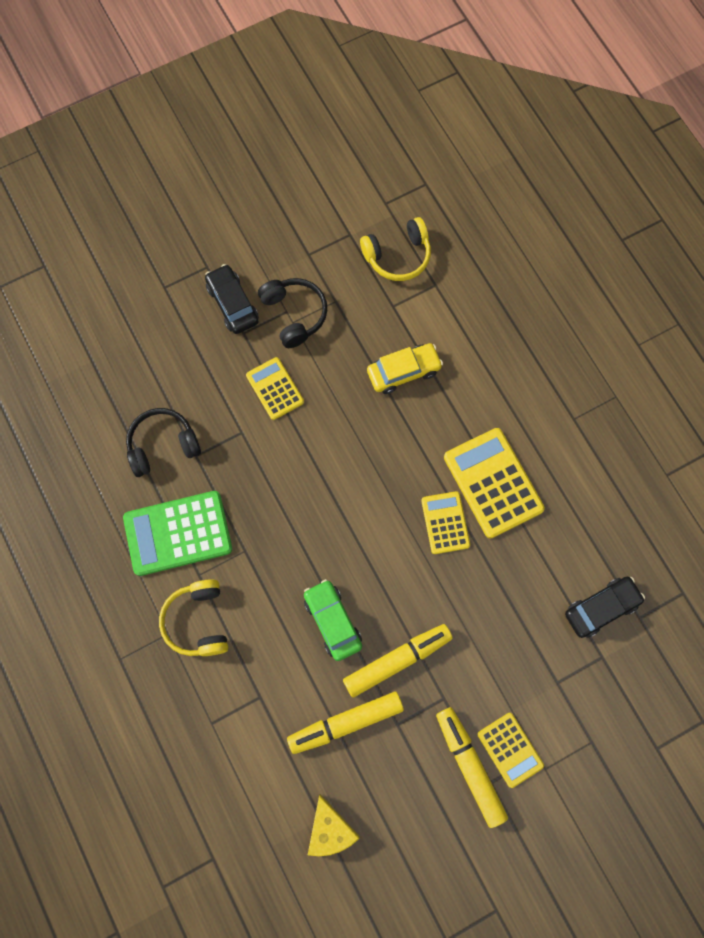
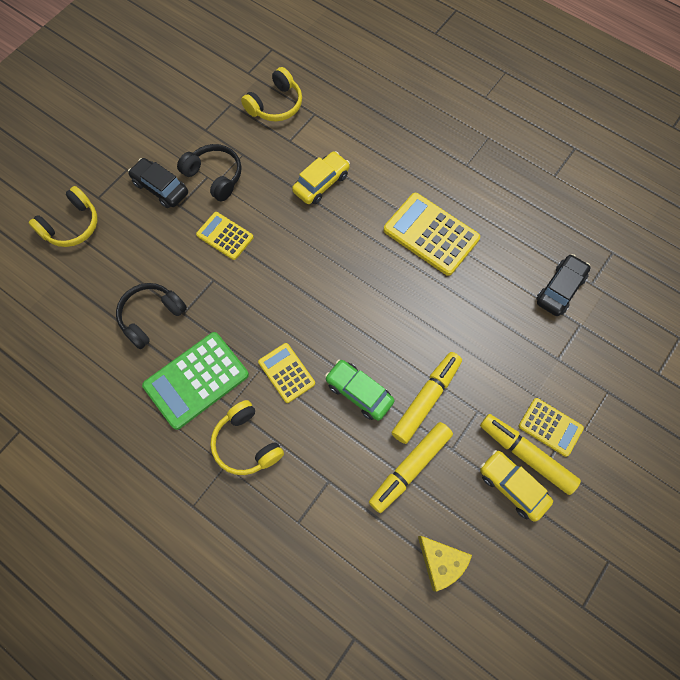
camera: 25 degrees left, 5 degrees down
yellow calculator [421,491,470,554] -> yellow calculator moved to [258,343,315,403]
none -> yellow headphones [29,186,98,247]
none -> yellow car [480,450,553,522]

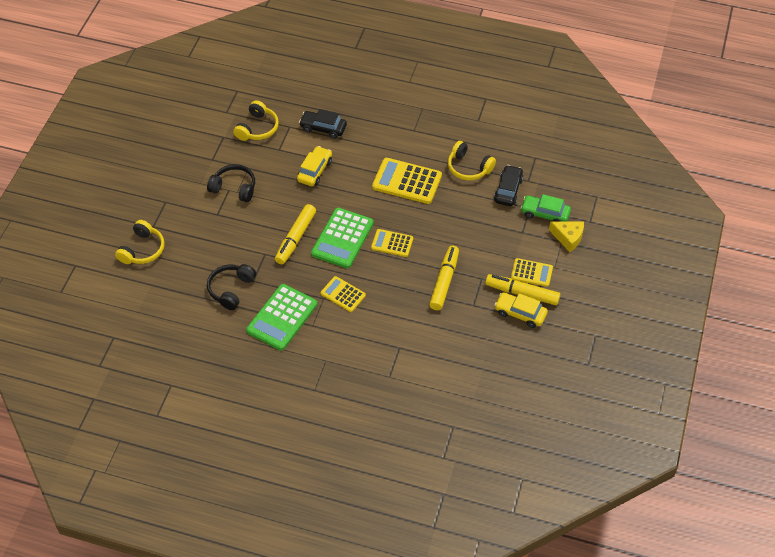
camera: 20 degrees left, 15 degrees down
black car [128,158,188,208] -> black car moved to [299,109,347,139]
yellow calculator [196,212,254,260] -> yellow calculator moved to [371,229,413,257]
yellow headphones [210,400,284,475] -> yellow headphones moved to [448,141,496,181]
green car [325,360,395,421] -> green car moved to [520,194,571,221]
yellow marker [369,422,453,513] -> yellow marker moved to [275,204,316,264]
yellow cheese [418,536,472,592] -> yellow cheese moved to [549,221,584,252]
none -> green calculator [311,208,374,268]

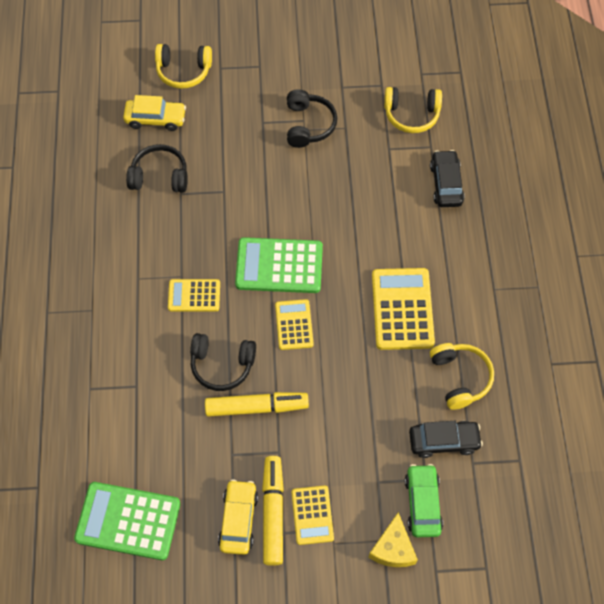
camera: 70 degrees right, 10 degrees up
green calculator [246,284,317,351] -> green calculator moved to [74,482,181,560]
yellow marker [275,204,316,264] -> none
yellow car [297,146,332,186] -> yellow car moved to [123,95,186,131]
yellow calculator [321,276,366,312] -> yellow calculator turned 105 degrees counterclockwise [168,279,220,311]
yellow headphones [448,141,496,181] -> yellow headphones turned 150 degrees clockwise [430,343,494,410]
none -> black headphones [190,333,256,391]

